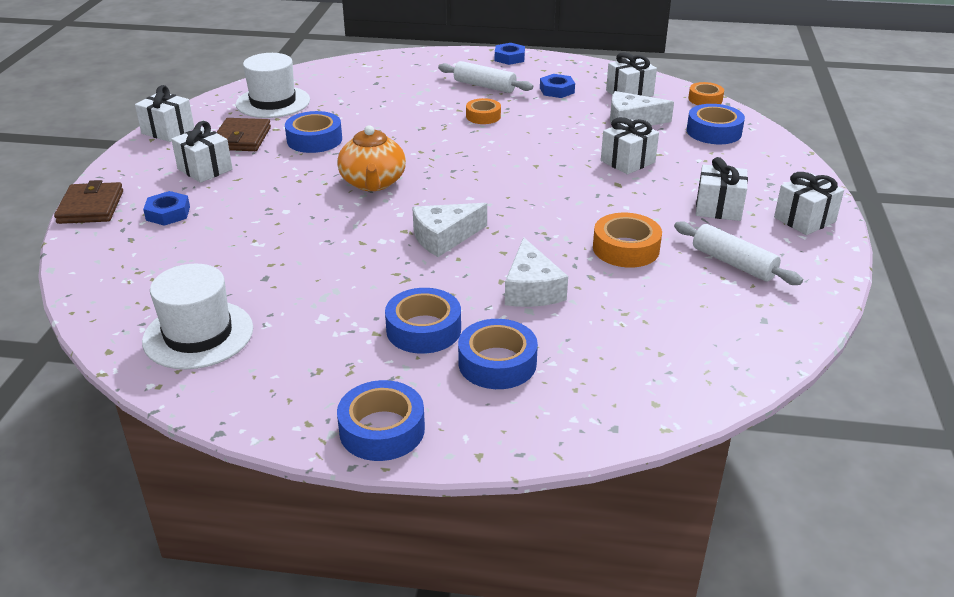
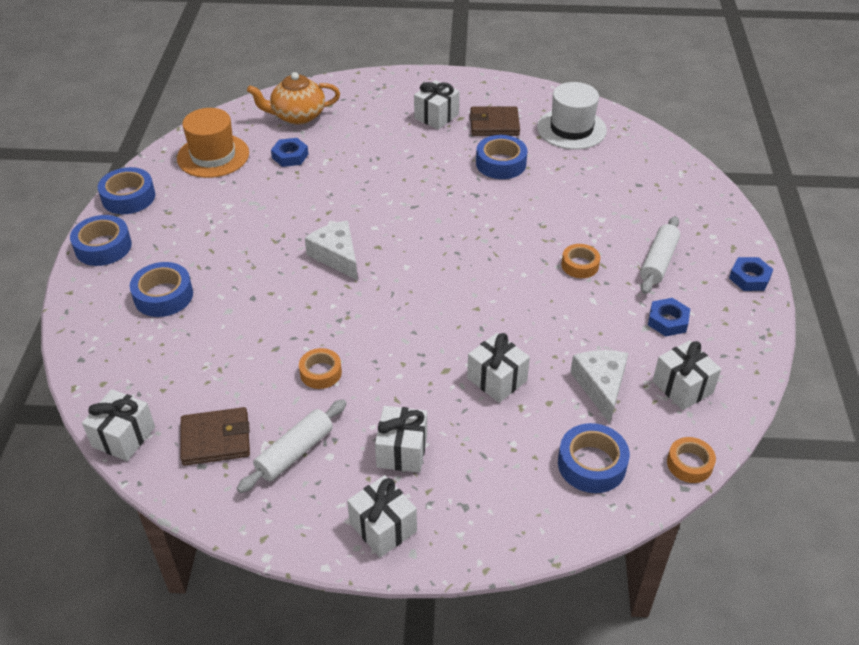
camera: 85 degrees right, 10 degrees up
brown wallet [54,180,123,224] -> brown wallet moved to [180,407,250,466]
white gift [135,85,194,142] -> white gift moved to [82,389,155,461]
white hat [142,264,253,369] -> orange hat [177,108,249,178]
blue nut [143,191,190,226] -> blue nut moved to [271,138,308,167]
orange teapot [337,125,406,191] -> orange teapot moved to [247,72,340,125]
blue tape [385,288,461,354] -> blue tape moved to [98,167,155,214]
white cheese [505,237,568,307] -> none
orange tape [593,213,662,268] -> orange tape [299,348,342,389], size x0.66

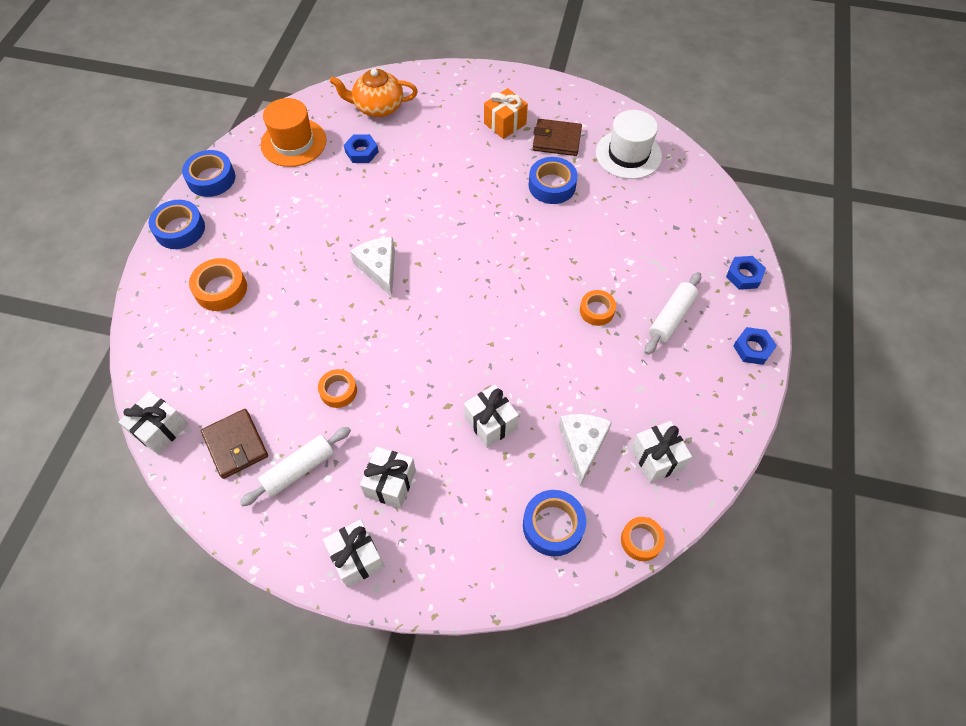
camera: 10 degrees right, 15 degrees up
blue tape [130,262,193,317] -> orange tape [189,258,247,311]
brown wallet [180,407,250,466] -> brown wallet turned 60 degrees clockwise [201,409,268,479]
white gift [414,80,460,130] -> orange gift [484,88,528,139]
blue nut [648,298,690,336] -> blue nut moved to [726,256,766,290]

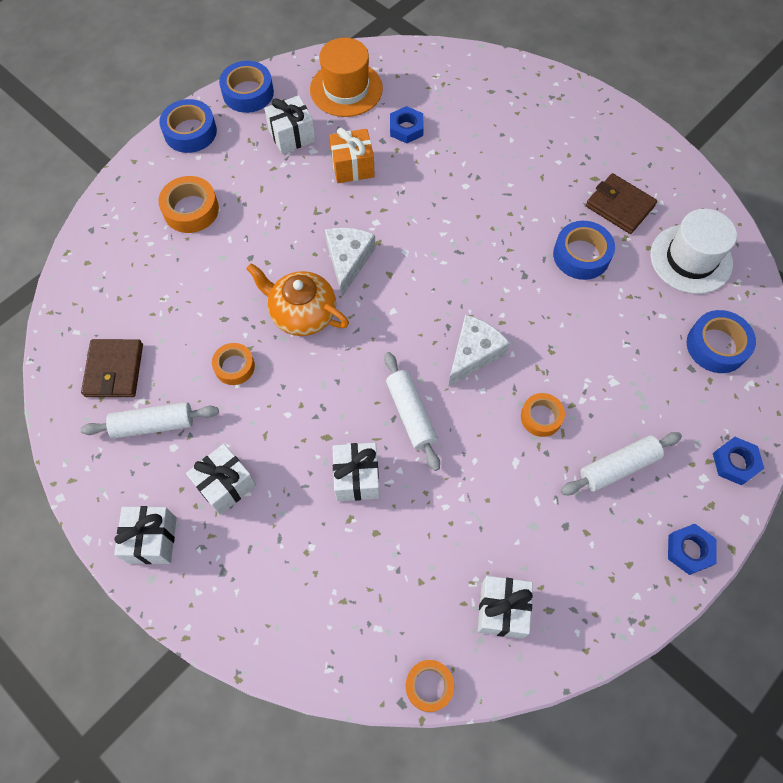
camera: 30 degrees right, 5 degrees up
white gift [118,391,188,455] -> white gift moved to [264,95,316,154]
orange teapot [330,68,418,117] -> orange teapot moved to [246,263,349,336]
orange gift [484,88,528,139] -> orange gift moved to [329,128,375,183]
blue tape [523,490,586,556] -> blue tape moved to [687,310,756,373]
white cheese [559,414,612,486] -> white cheese moved to [448,315,510,387]
none -> white rolling pin [384,352,440,471]

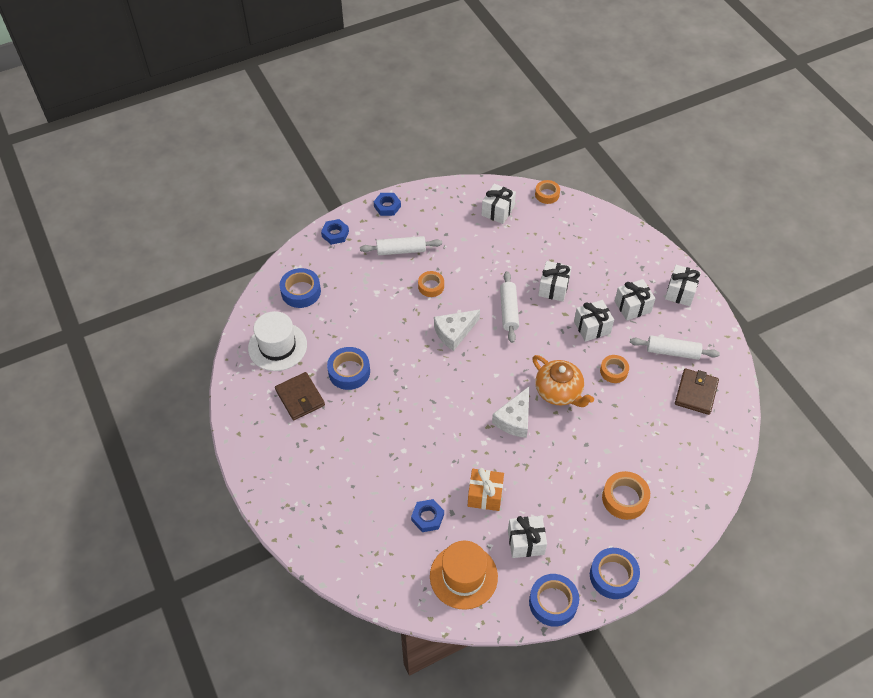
camera: 160 degrees left, 10 degrees down
none -> white gift [574,300,614,342]

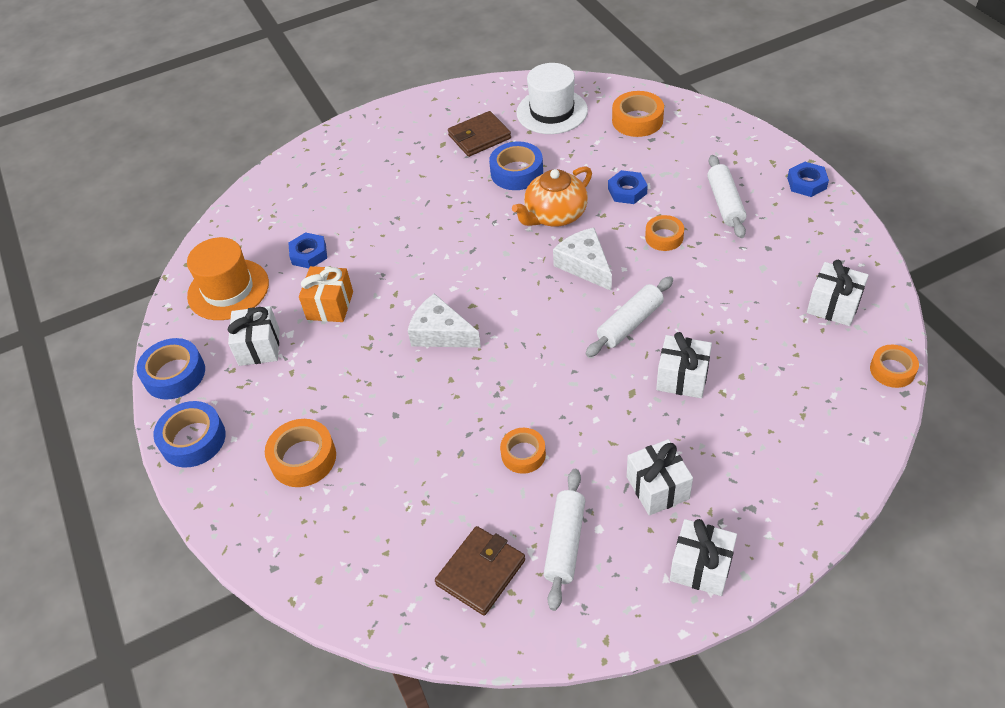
camera: 95 degrees right, 5 degrees down
blue tape [280,268,321,308] -> orange tape [612,91,664,137]
blue nut [321,219,349,245] -> blue nut moved to [608,170,648,204]
white rolling pin [500,271,519,343] -> white rolling pin turned 45 degrees counterclockwise [586,276,673,357]
orange teapot [532,355,594,407] -> orange teapot moved to [512,166,592,227]
white gift [574,300,614,342] -> none
brown wallet [675,369,719,415] -> brown wallet turned 75 degrees counterclockwise [435,526,525,616]

